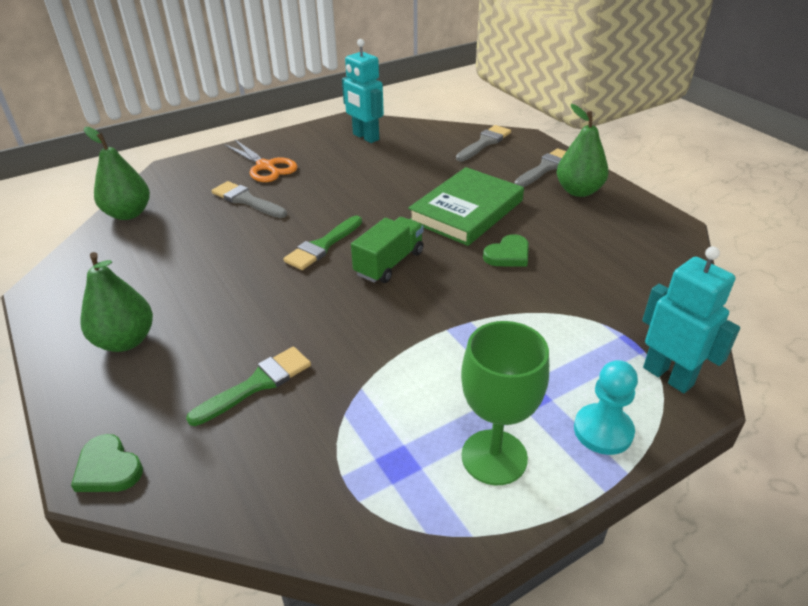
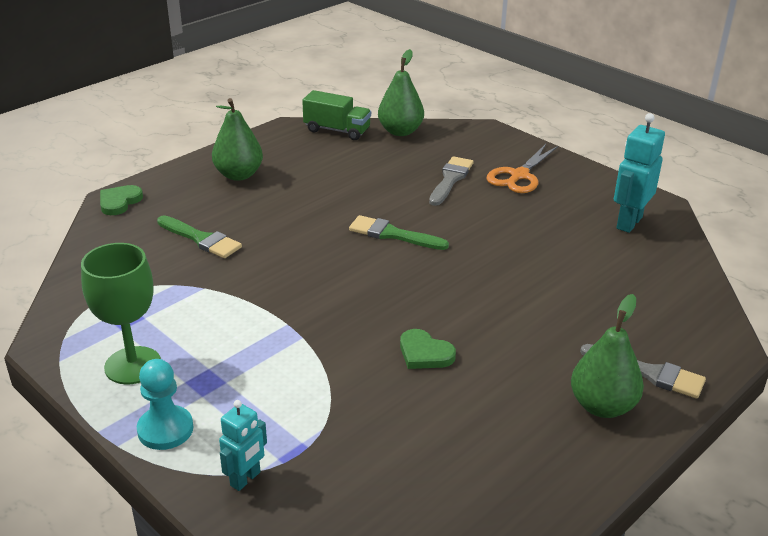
camera: 75 degrees right, 5 degrees down
green truck [351,217,424,283] -> green truck moved to [302,90,371,140]
green book [408,167,524,246] -> none
grey brush [456,125,511,161] -> none
turquoise robot [642,246,740,393] -> turquoise robot [219,400,267,491], size x0.62

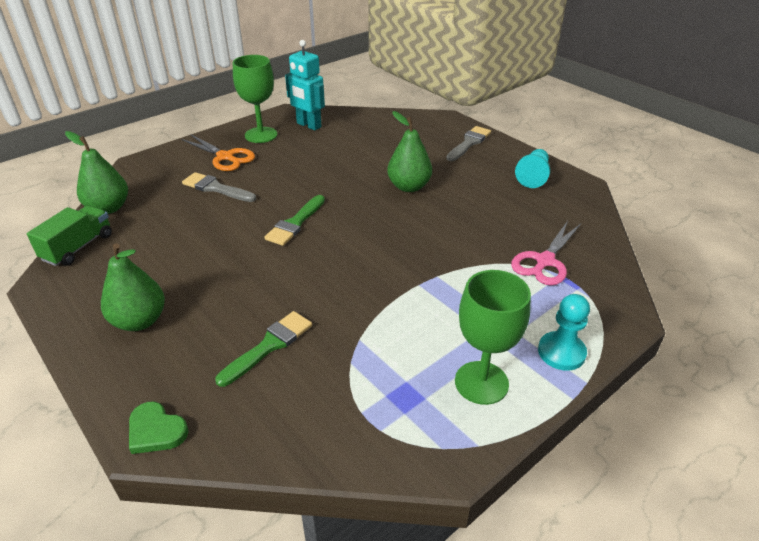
camera: 85 degrees left, 5 degrees up
turquoise robot [219,400,267,491] -> none
green heart [400,329,456,369] -> none
green pear [571,294,644,418] -> green pear moved to [387,111,432,192]
none -> green goblet [233,55,277,143]
none -> pink scissors [511,221,581,286]
none -> turquoise pawn [515,149,550,188]

